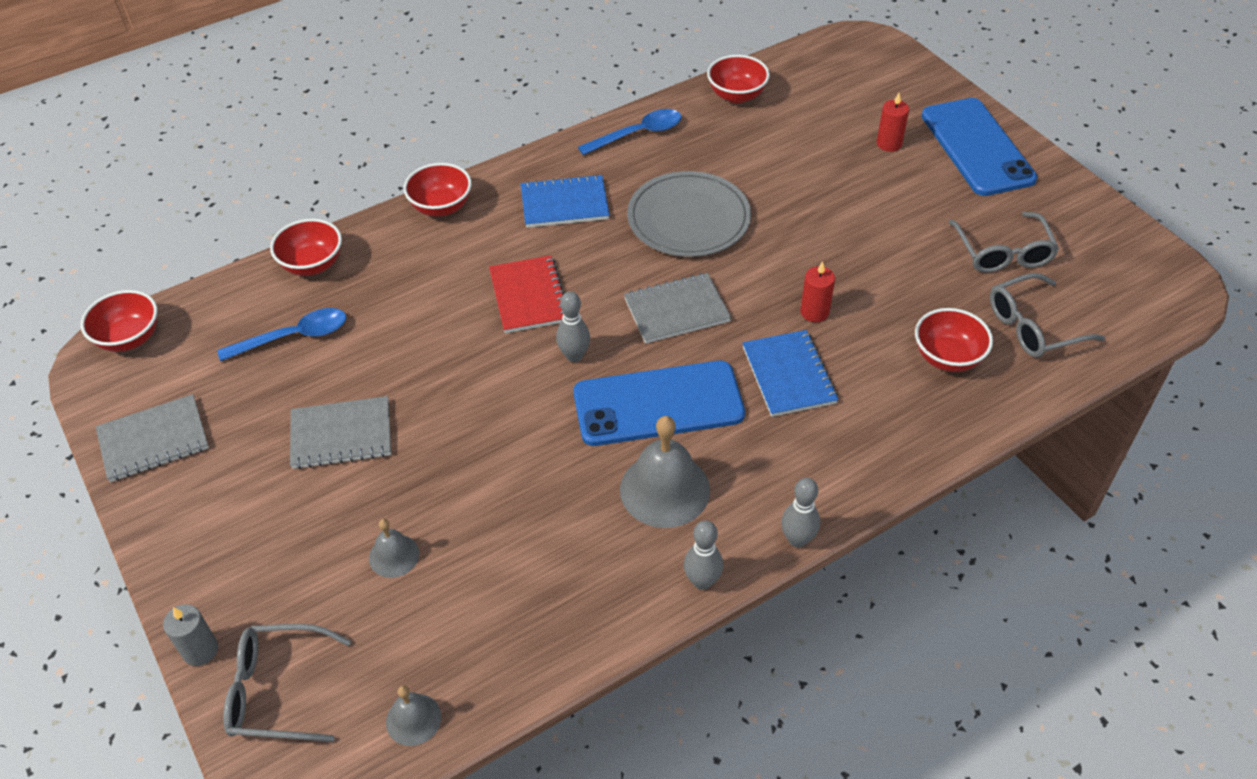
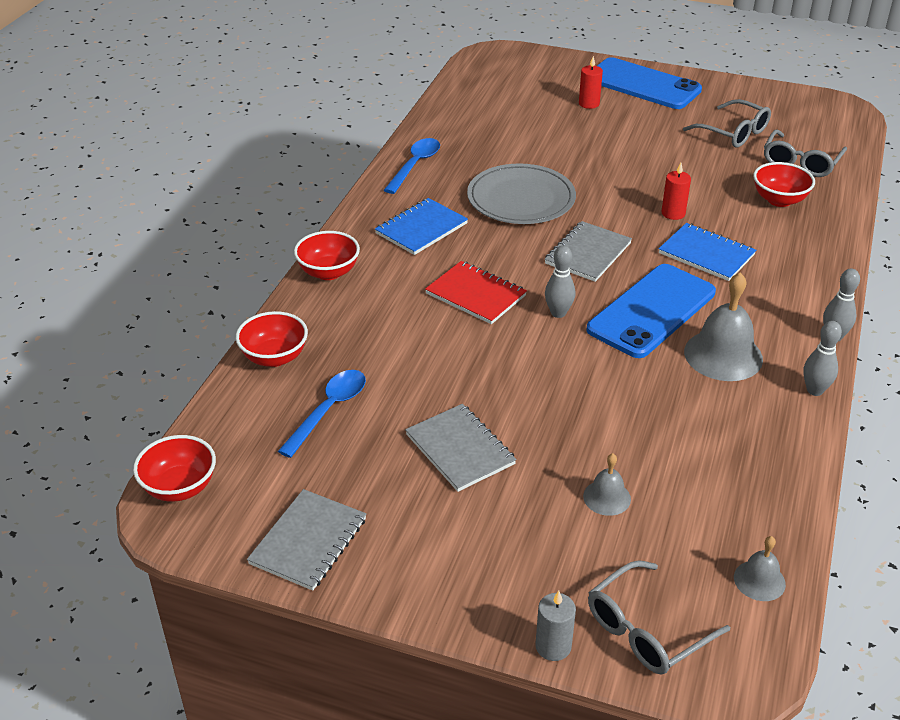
camera: 40 degrees left, 10 degrees down
grey notebook [290,396,391,469] -> grey notebook turned 75 degrees counterclockwise [405,404,517,492]
red bowl [707,55,770,103] -> none

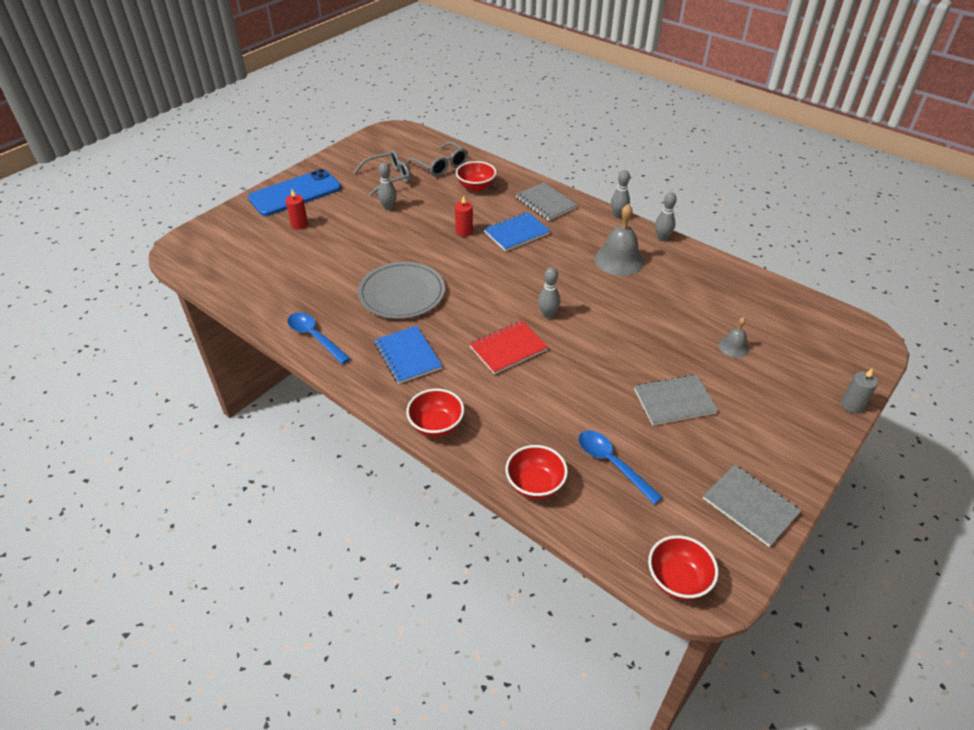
camera: 70 degrees left, 5 degrees up
grey notebook [545,221,632,282] -> grey notebook moved to [516,182,577,221]
blue phone [586,264,716,358] -> none
grey glasses [588,560,730,675] -> none
grey bell [734,536,786,601] -> none
none -> grey bowling pin [378,163,397,210]

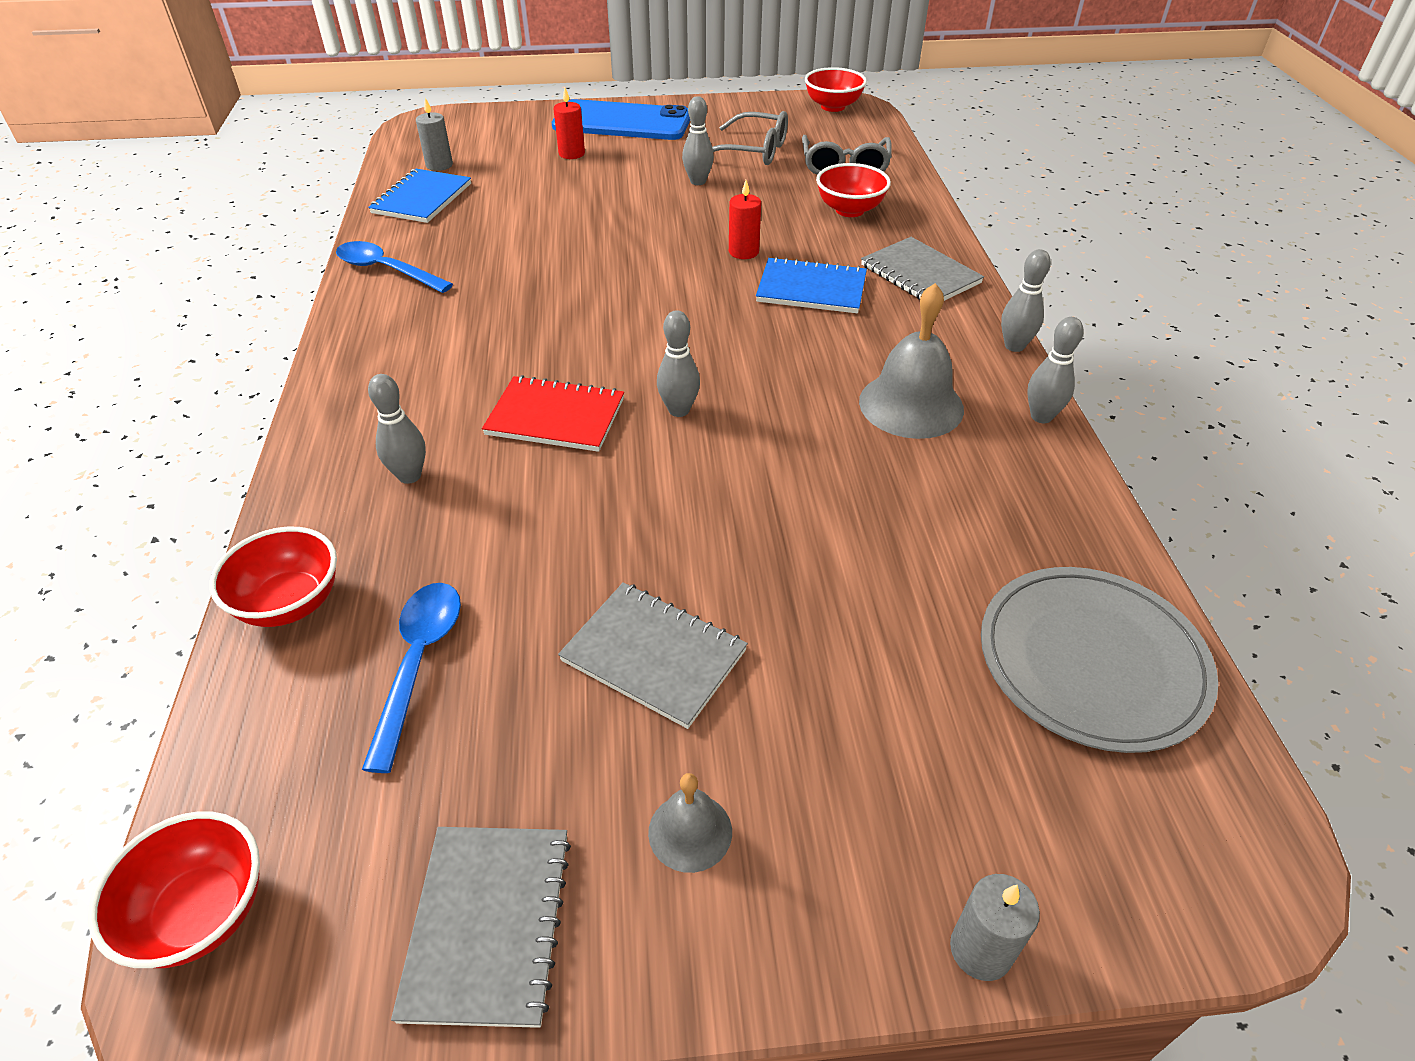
camera: 45 degrees right, 0 degrees up
blue spoon [288,312,350,364] -> blue spoon turned 60 degrees counterclockwise [336,241,453,293]
grey plate [358,262,445,319] -> grey plate moved to [981,567,1218,753]
blue notebook [374,326,442,384] -> blue notebook moved to [368,169,471,223]
red bowl [406,389,464,437] -> red bowl moved to [805,67,867,112]
grey notebook [516,182,577,221] -> grey notebook turned 45 degrees counterclockwise [861,237,984,301]
grey bell [718,317,749,358] -> grey bell moved to [648,773,732,873]
none -> grey bowling pin [368,374,426,484]
none -> grey candle [416,98,453,171]

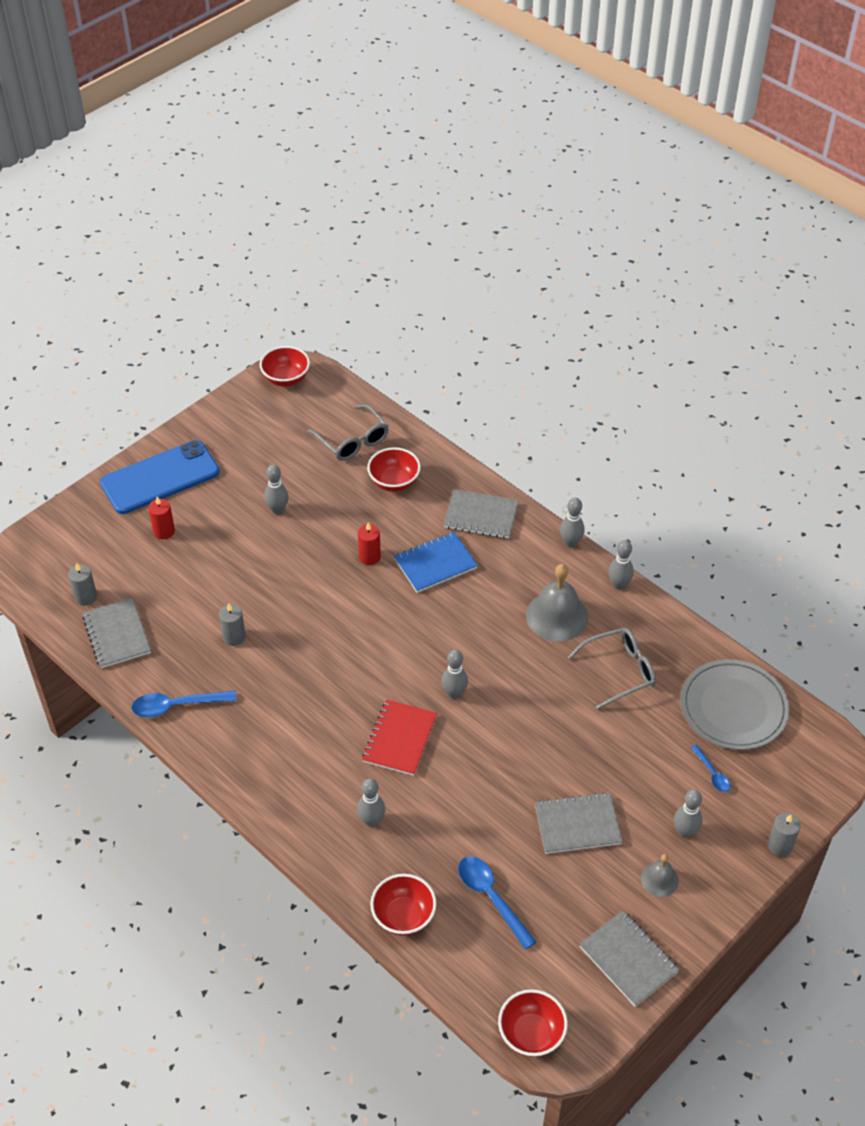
camera: 40 degrees left, 5 degrees up
blue notebook [368,169,471,223] -> grey notebook [82,598,151,668]
red notebook [482,375,624,452] -> red notebook turned 45 degrees counterclockwise [362,700,437,776]
grey glasses [712,111,788,165] -> grey glasses moved to [568,628,656,710]
none -> grey candle [219,603,246,646]
none -> grey bowling pin [674,789,702,838]
none -> blue spoon [691,745,731,792]

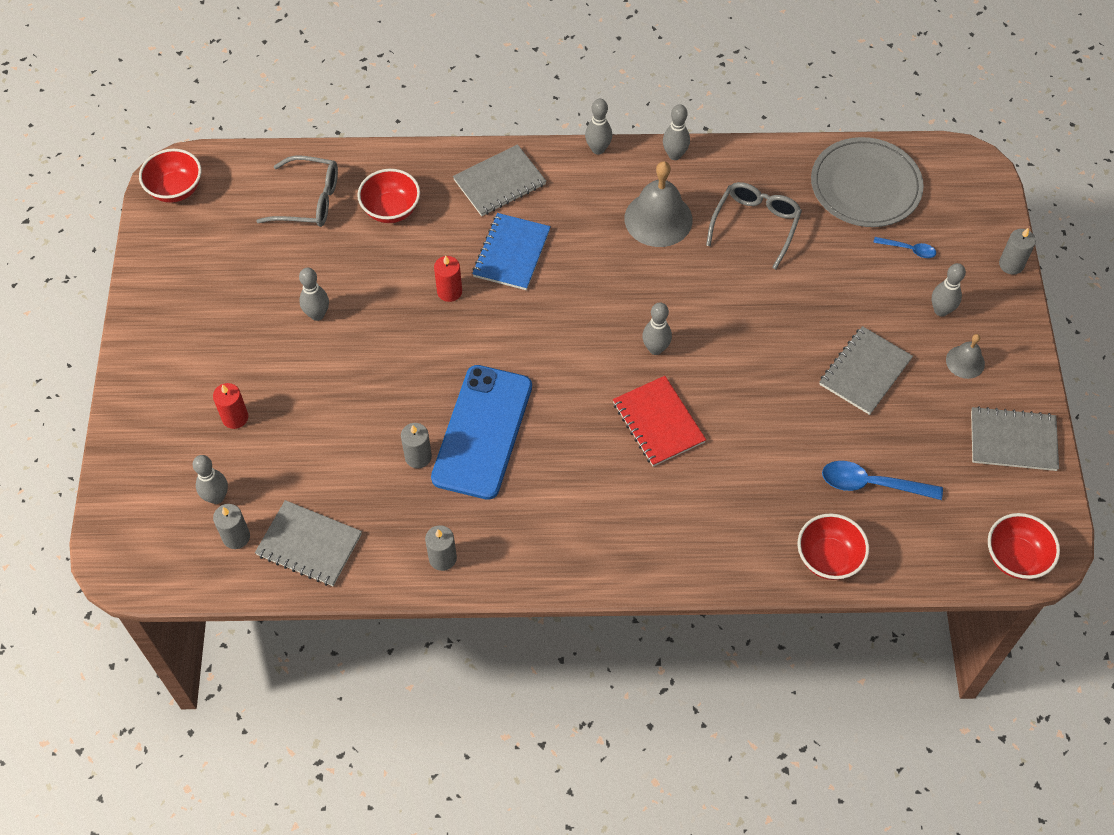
camera: 45 degrees left, 10 degrees up
blue phone [100,440,219,514] -> blue phone moved to [431,365,532,500]
blue spoon [131,690,237,718] -> grey candle [425,525,457,571]
grey bowling pin [357,778,385,827] -> grey bowling pin moved to [193,455,228,504]

